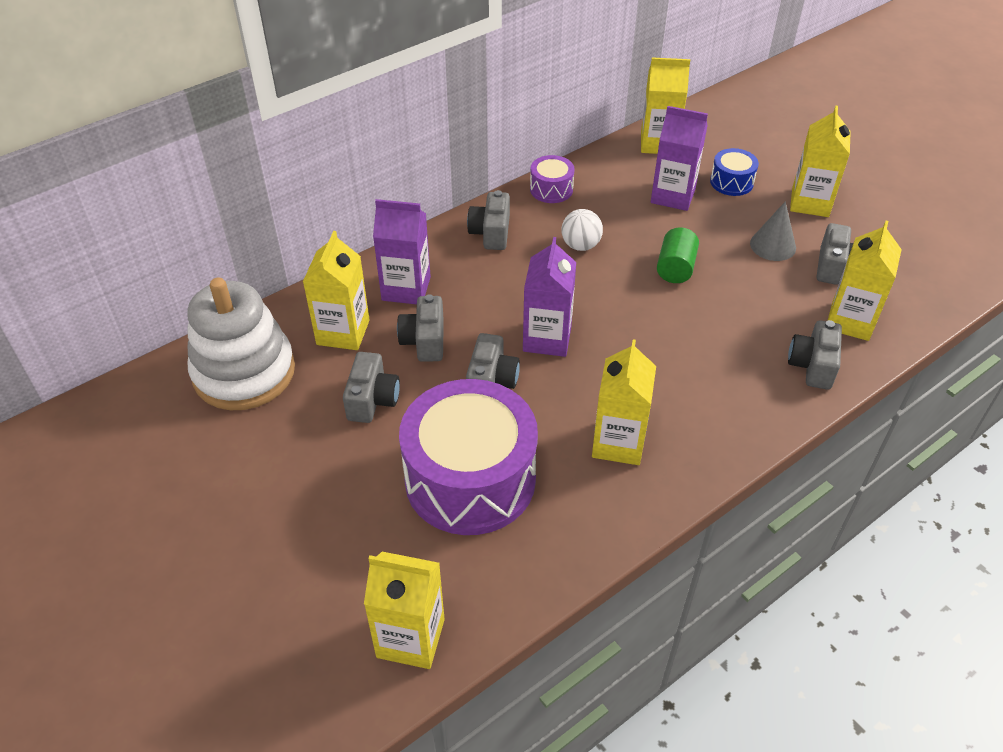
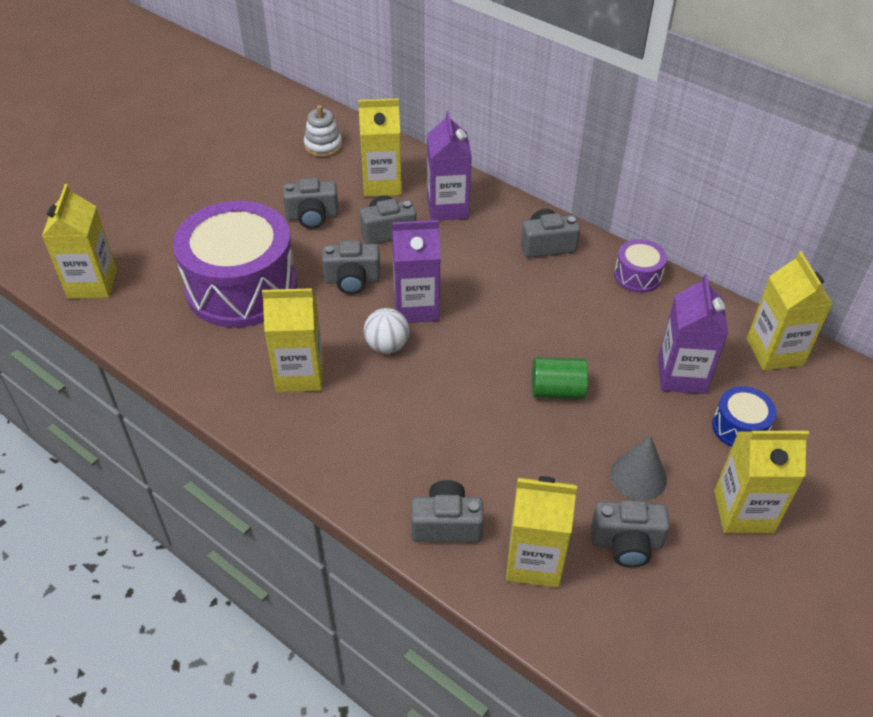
camera: 75 degrees right, 0 degrees up
white stacking toy [187,278,295,410] -> white stacking toy [304,105,342,157], size x0.47
white ball [561,209,603,251] -> white ball moved to [364,308,410,354]

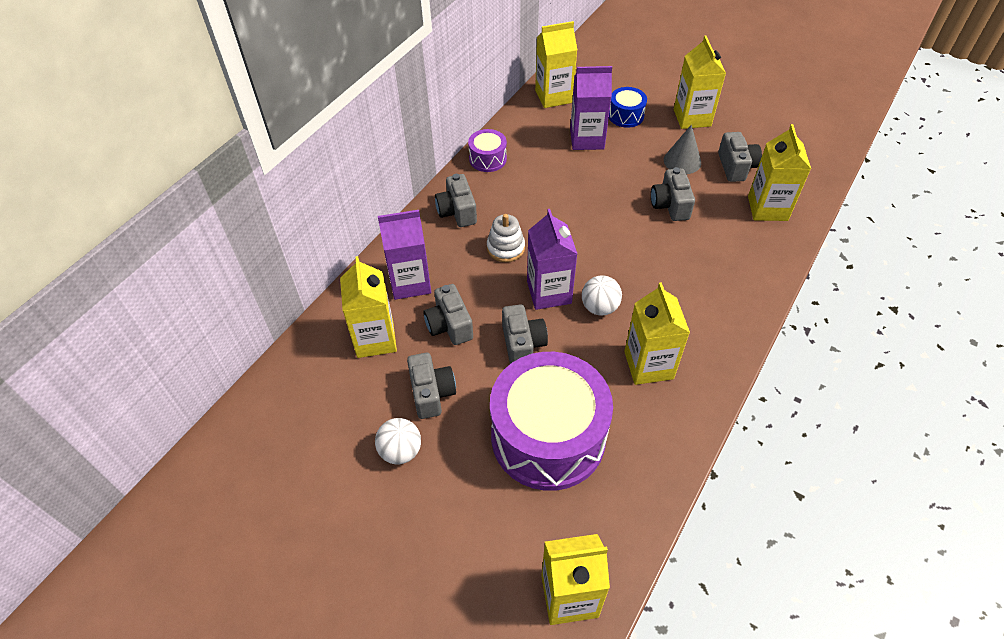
camera: 95 degrees left, 5 degrees up
white stacking toy [304,105,342,157] -> white stacking toy moved to [487,214,525,262]
grey camera [411,480,484,543] -> grey camera moved to [651,167,695,221]
green cylinder [532,358,588,399] -> none
none -> white ball [375,418,421,464]

